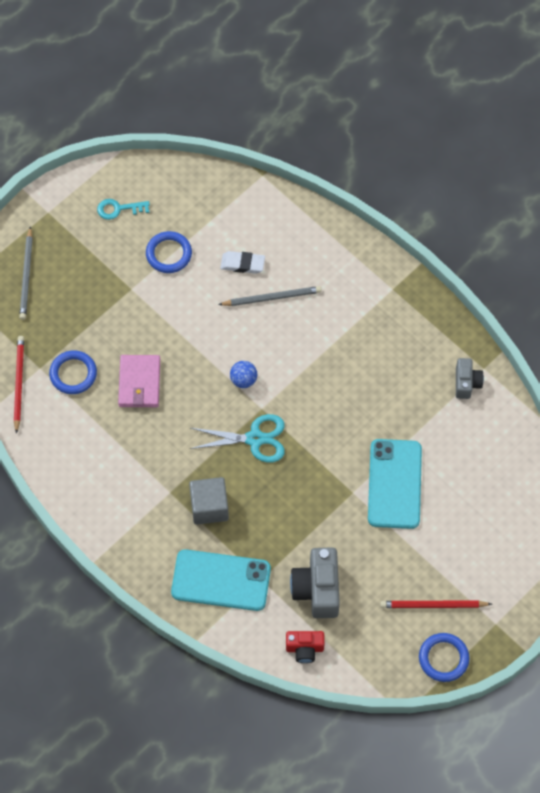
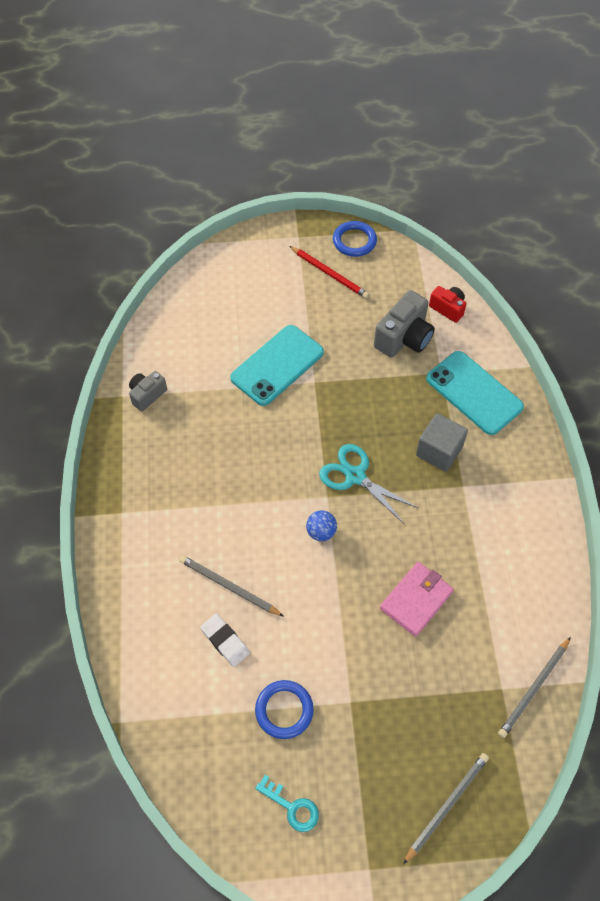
camera: 140 degrees left, 5 degrees down
red pencil [14,336,24,434] -> grey pencil [498,637,571,738]
blue ring [49,350,97,394] -> none

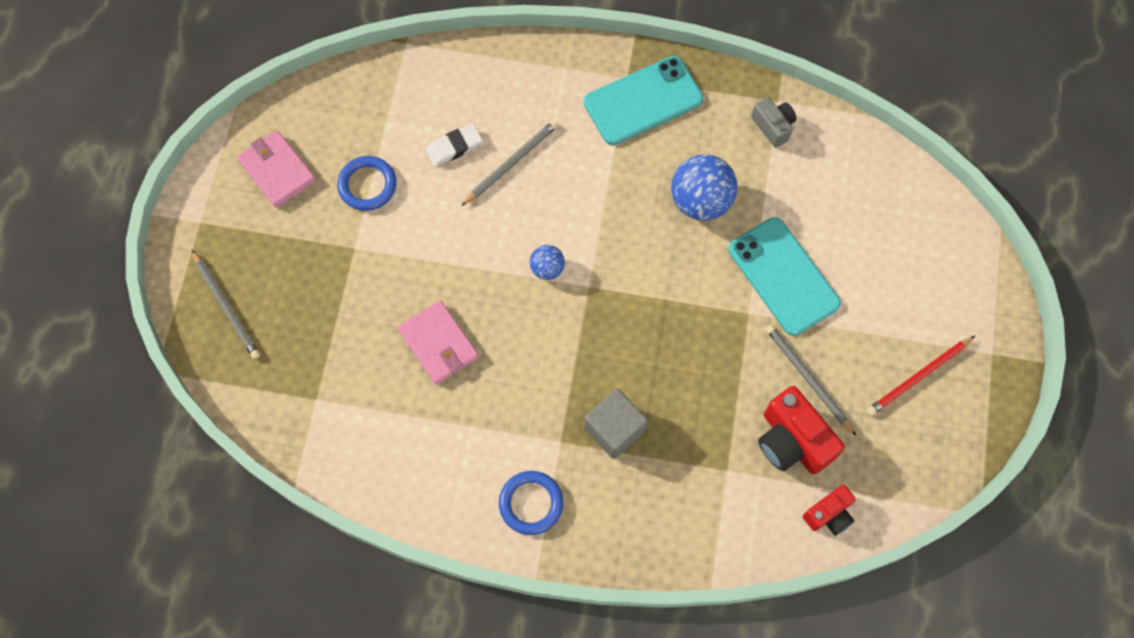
camera: 105 degrees right, 10 degrees up
turquoise key [255,775,319,832] -> pink wallet [237,130,316,208]
turquoise scissors [319,444,418,524] -> none
blue ring [333,221,377,257] -> blue ring moved to [499,471,563,535]
grey camera [374,290,435,357] -> red camera [758,386,845,474]
turquoise phone [426,351,524,435] -> turquoise phone moved to [584,56,703,145]
grey pencil [498,637,571,738] -> grey pencil moved to [766,325,857,436]
none -> blue ball [671,154,738,221]

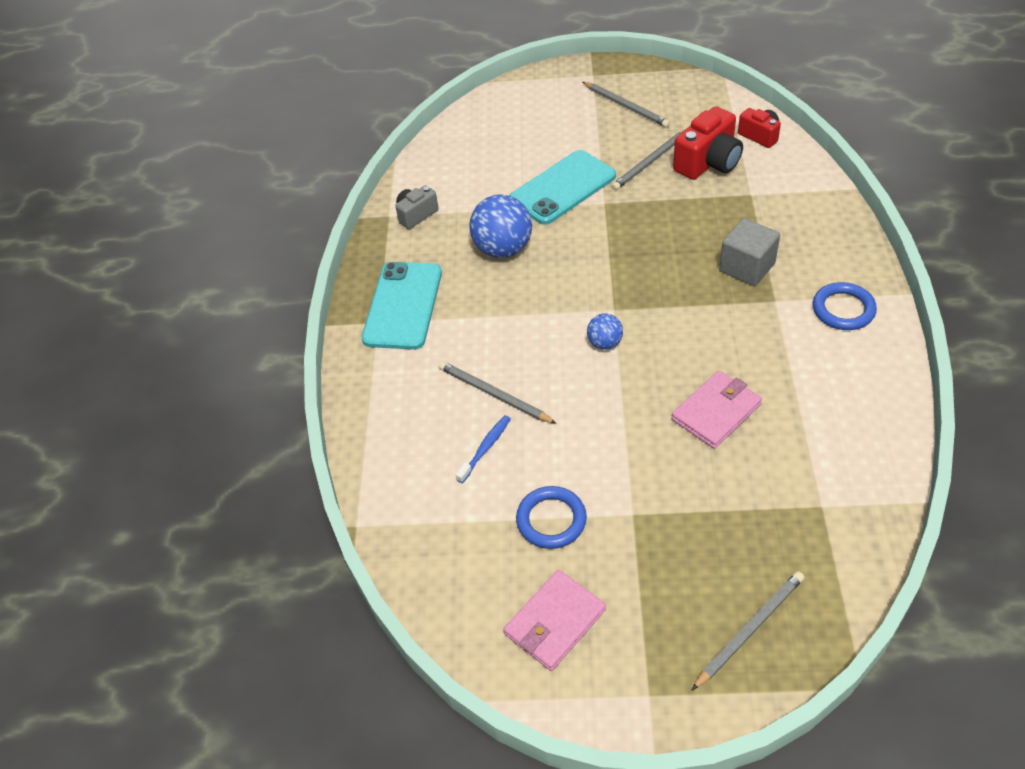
camera: 95 degrees left, 20 degrees down
white eraser [426,124,483,167] -> blue toothbrush [456,415,511,483]
turquoise phone [584,56,703,145] -> turquoise phone turned 45 degrees clockwise [362,262,442,350]
red pencil [867,336,975,416] -> grey pencil [583,82,670,127]

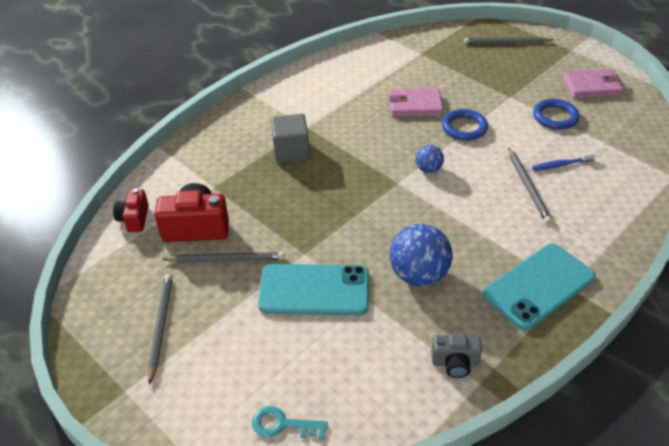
camera: 140 degrees left, 5 degrees down
blue ring [813,282,877,330] -> blue ring moved to [442,109,488,141]
none -> turquoise key [252,406,328,439]

